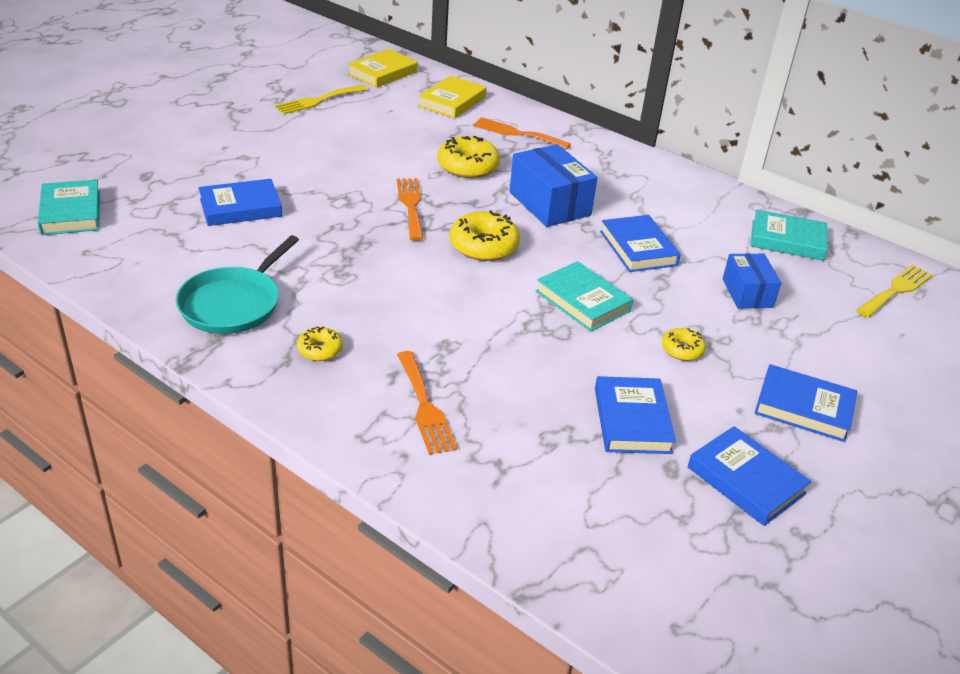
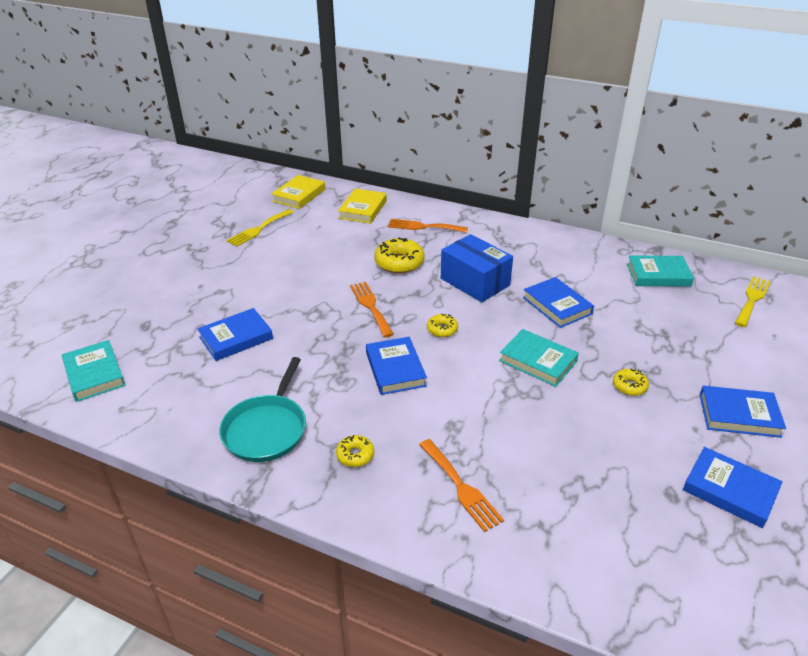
camera: 10 degrees left, 0 degrees up
yellow donut [450,210,520,261] -> yellow donut [427,313,458,337], size x0.55
blue book [595,376,676,454] -> blue book moved to [366,337,427,395]
blue box [723,253,781,308] -> none

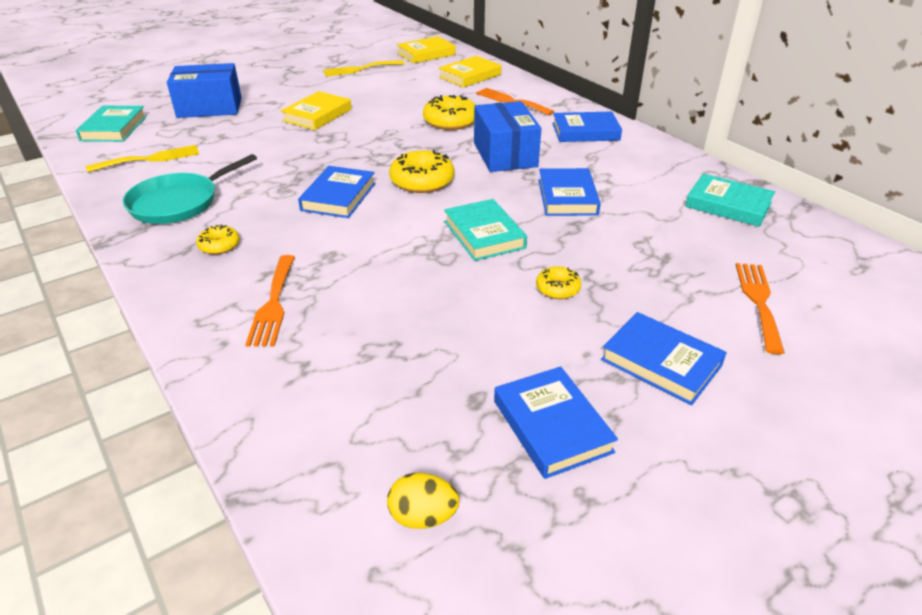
camera: 30 degrees right, 0 degrees up
blue book [197,308,273,361] -> blue book moved to [552,112,622,142]
orange fork [350,282,394,337] -> orange fork moved to [736,263,785,354]
yellow donut [427,313,458,337] -> yellow donut [389,150,454,193], size x1.81
yellow fork [735,276,771,327] -> yellow fork moved to [86,145,199,172]
none -> blue box [167,63,242,118]
none -> yellow book [281,91,352,130]
none -> yellow egg [387,473,460,529]

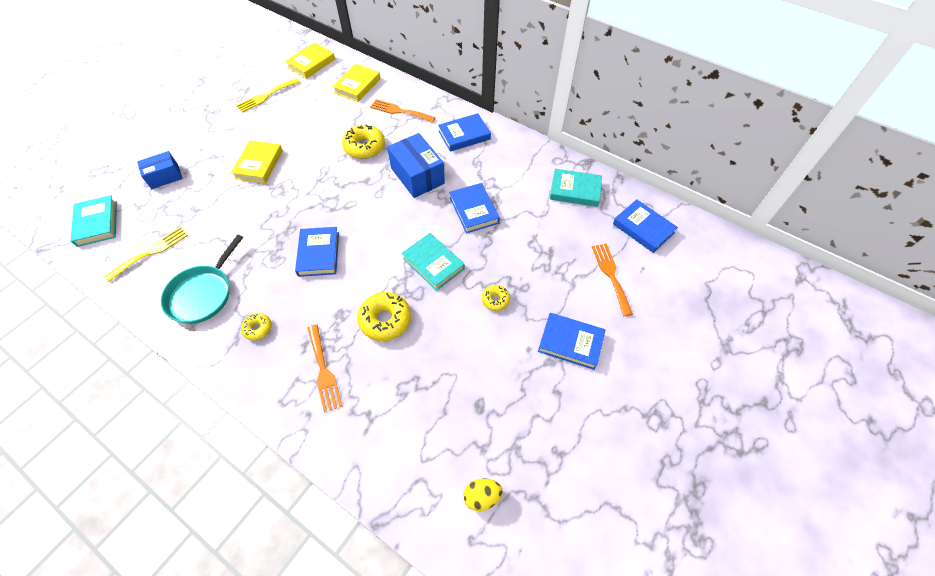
camera: 20 degrees left, 20 degrees up
blue box [167,63,242,118] -> blue box [137,151,183,189], size x0.63
yellow donut [389,150,454,193] -> yellow donut moved to [357,292,411,341]
blue book [494,366,618,479] -> blue book moved to [613,199,678,253]

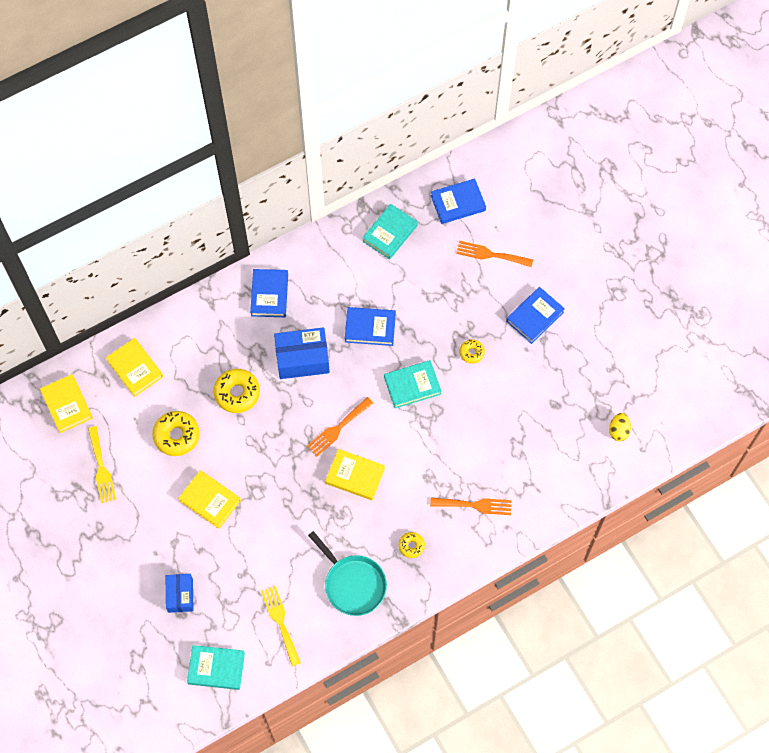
camera: 65 degrees left, 10 degrees up
blue book [295,227,339,277] -> yellow book [325,449,385,500]
yellow donut [357,292,411,341] -> yellow donut moved to [152,411,200,456]
orange fork [370,99,436,123] -> orange fork moved to [307,397,373,457]

